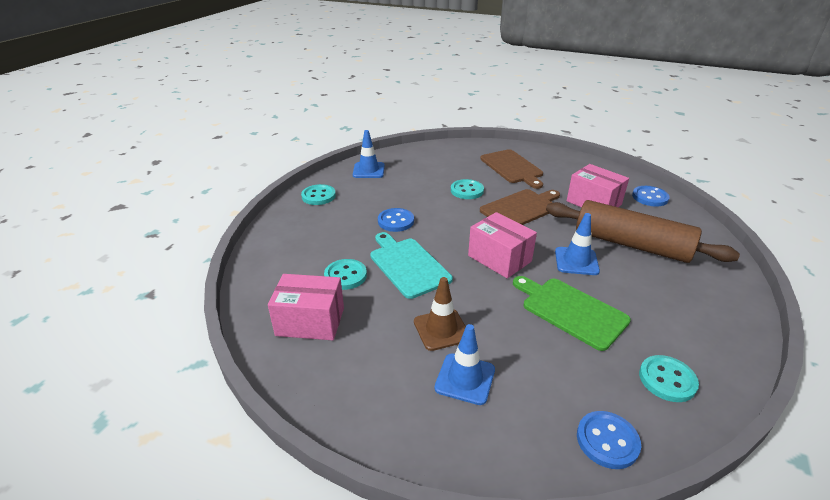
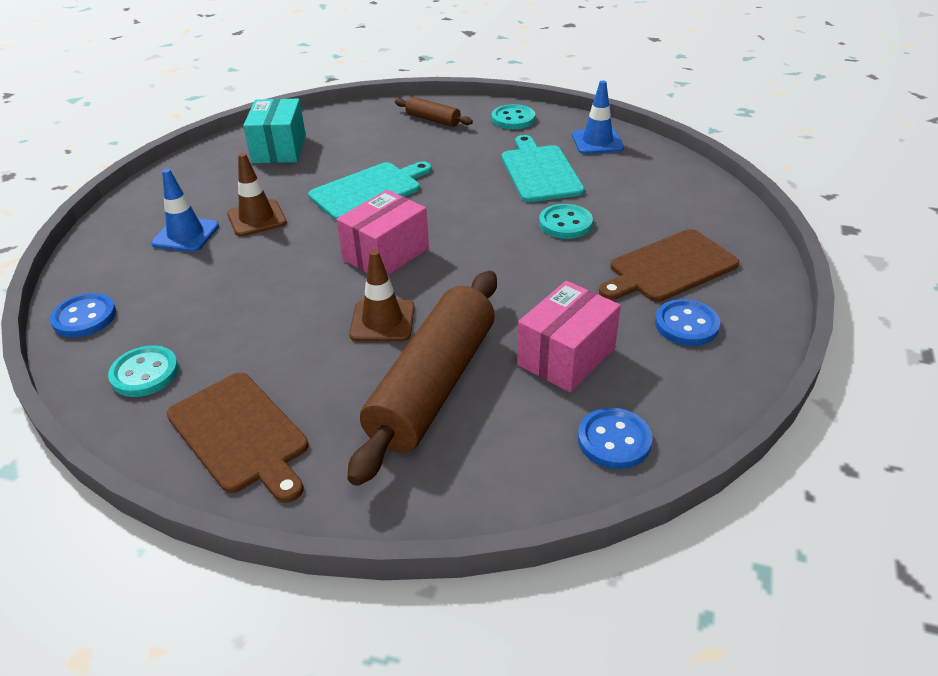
camera: 85 degrees right, 5 degrees up
pink box [268,274,344,340] -> turquoise box [243,99,306,163]
turquoise button [324,259,367,290] -> none
blue button [378,208,414,232] -> blue button moved to [655,299,720,346]
brown cutting board [480,189,560,225] -> brown cutting board moved to [166,372,309,503]
green cutting board [513,276,631,351] -> none
blue traffic cone [555,213,600,275] -> brown traffic cone [349,250,415,342]
none -> brown rolling pin [395,97,473,127]
none -> turquoise cutting board [502,135,585,202]

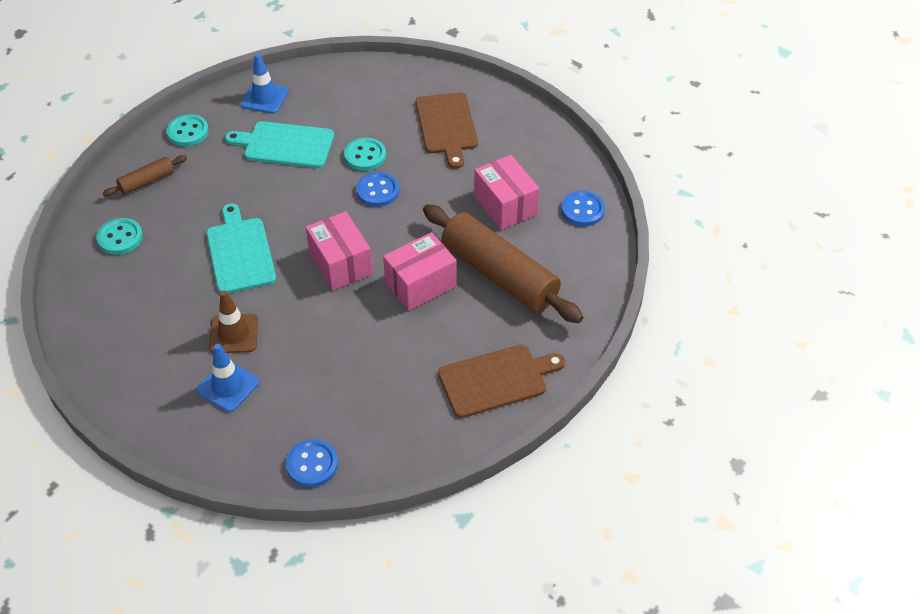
camera: 70 degrees left, 10 degrees up
turquoise button [108,345,179,397] -> turquoise button moved to [96,218,143,255]
turquoise box [243,99,306,163] -> none
brown traffic cone [349,250,415,342] -> pink box [383,232,457,311]
blue button [655,299,720,346] -> blue button moved to [356,172,399,207]

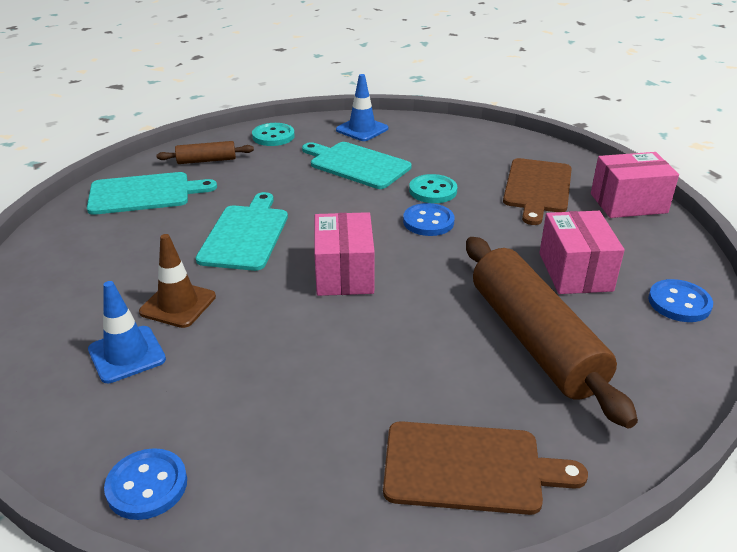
camera: 25 degrees right, 15 degrees down
turquoise button [96,218,143,255] -> turquoise cutting board [87,172,217,215]
pink box [383,232,457,311] -> pink box moved to [591,152,679,218]

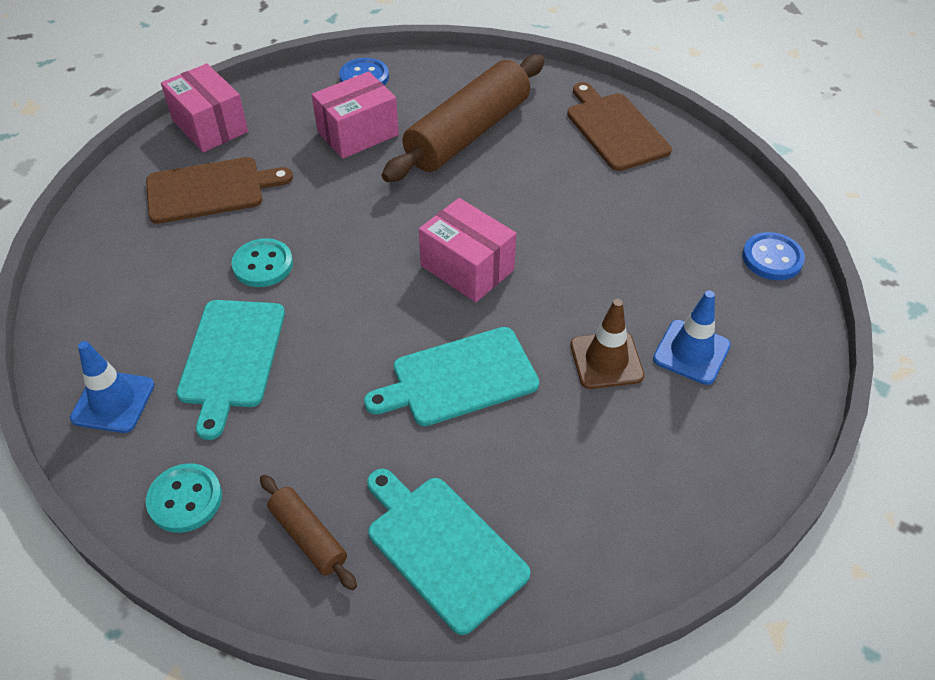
camera: 120 degrees left, 15 degrees up
pink box [314,212,375,296] -> pink box turned 75 degrees clockwise [419,198,516,302]
blue button [403,203,455,236] -> none

